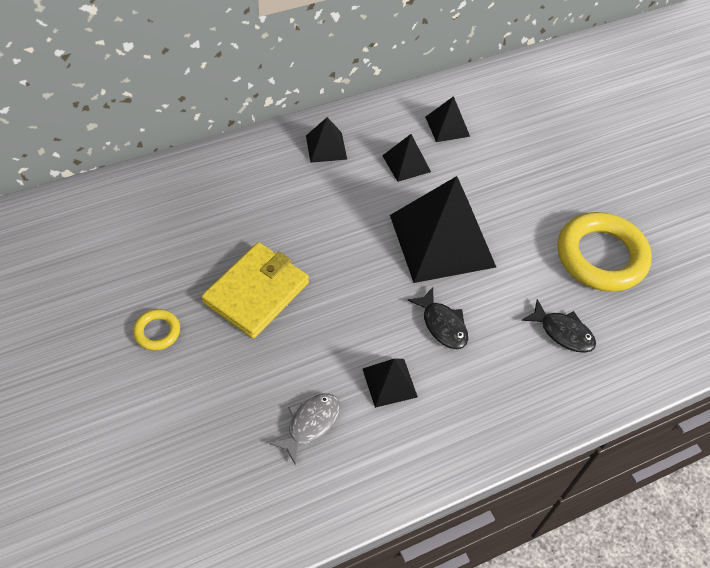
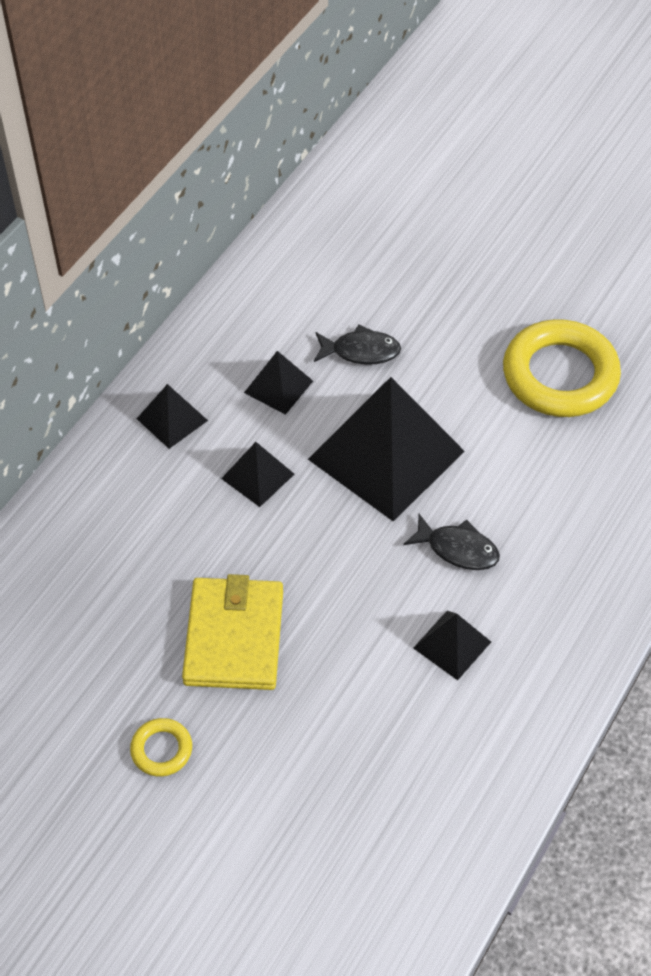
camera: 30 degrees left, 0 degrees up
grey fish [269,393,340,465] -> none
black pyramid [425,96,470,142] -> black pyramid moved to [221,442,294,507]
black fish [521,299,596,353] -> black fish moved to [314,325,401,365]

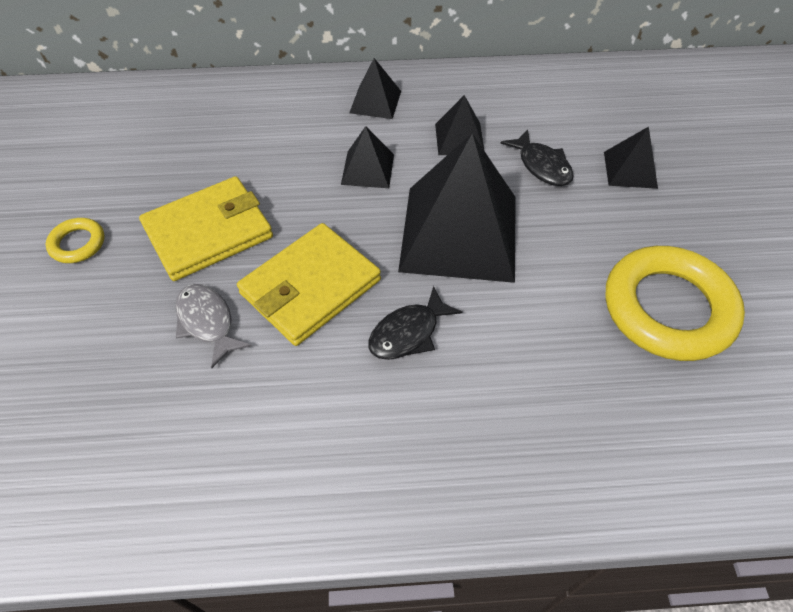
camera: 55 degrees right, 0 degrees up
black fish [403,514,500,570] -> black fish turned 60 degrees clockwise [368,286,462,360]
black pyramid [413,611,491,680] -> black pyramid moved to [604,126,658,189]
none -> grey fish [176,284,252,368]
none -> yellow wallet [237,223,381,346]

